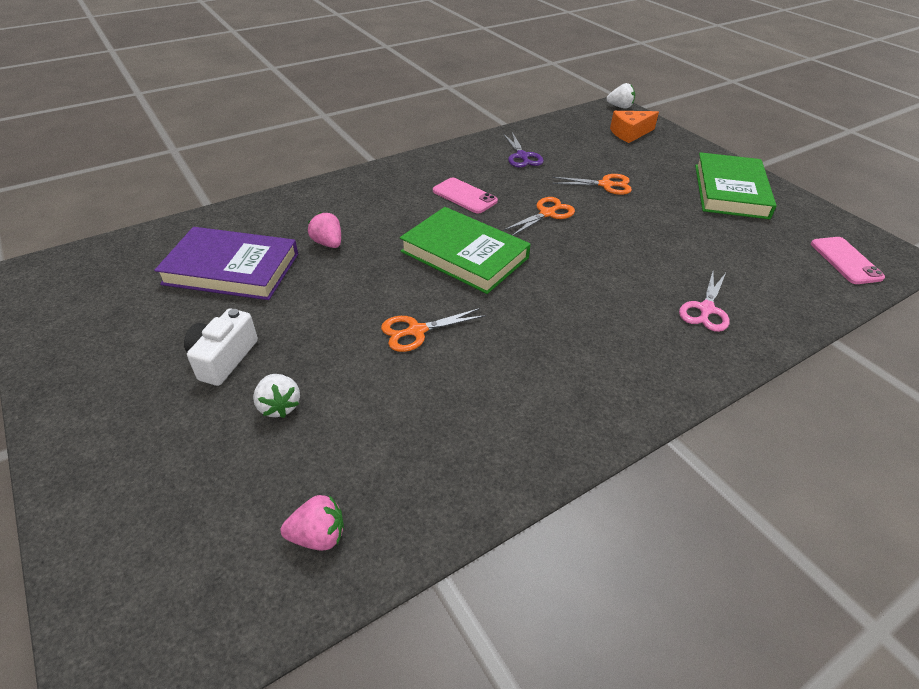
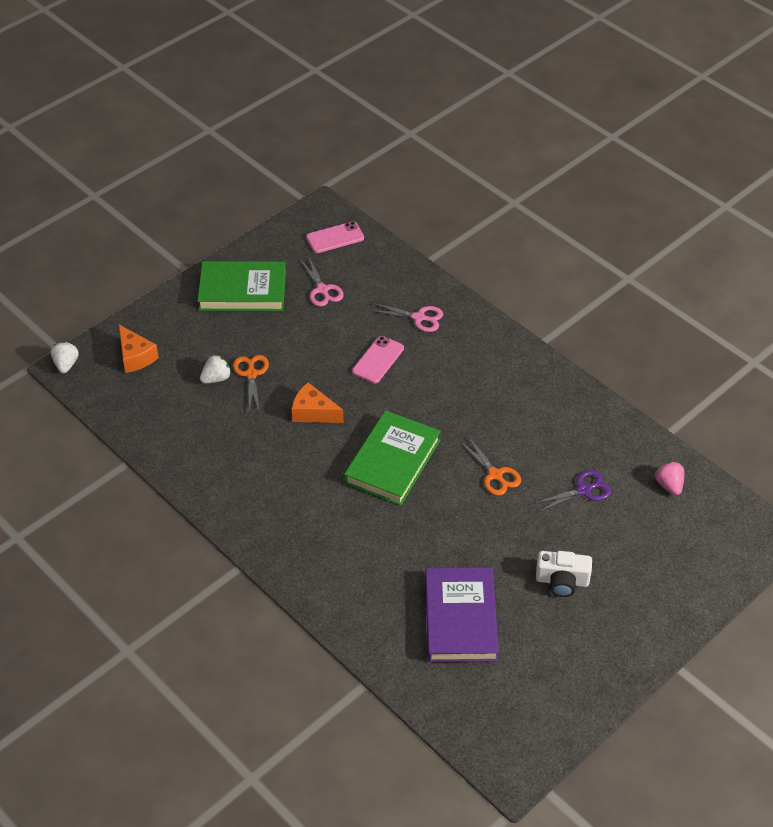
camera: 100 degrees left, 5 degrees up
white strawberry [253,374,300,418] -> white strawberry moved to [200,355,231,383]
pink strawberry [308,212,341,248] -> none
pink phone [433,177,498,214] -> pink phone moved to [352,336,404,384]
purple scissors [503,132,544,168] -> purple scissors moved to [533,470,611,512]
orange scissors [503,197,575,236] -> orange cheese [292,382,344,423]
none -> pink scissors [301,257,344,306]

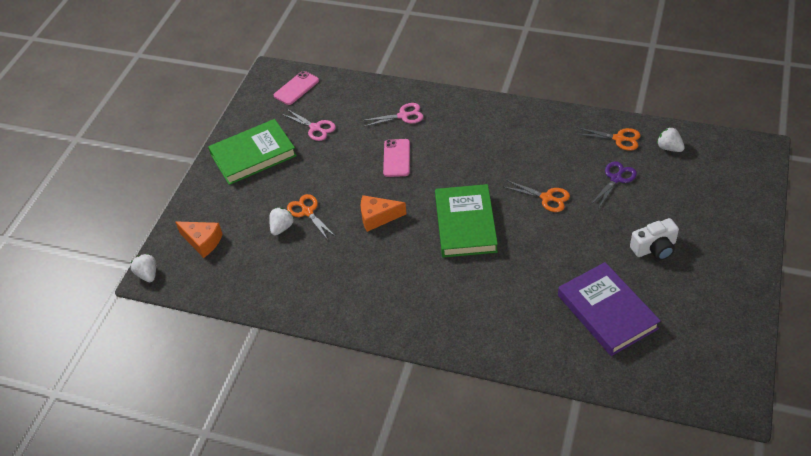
camera: 25 degrees left, 0 degrees up
pink strawberry [655,462,684,495] -> white strawberry [657,127,685,152]
none -> orange scissors [576,127,641,151]

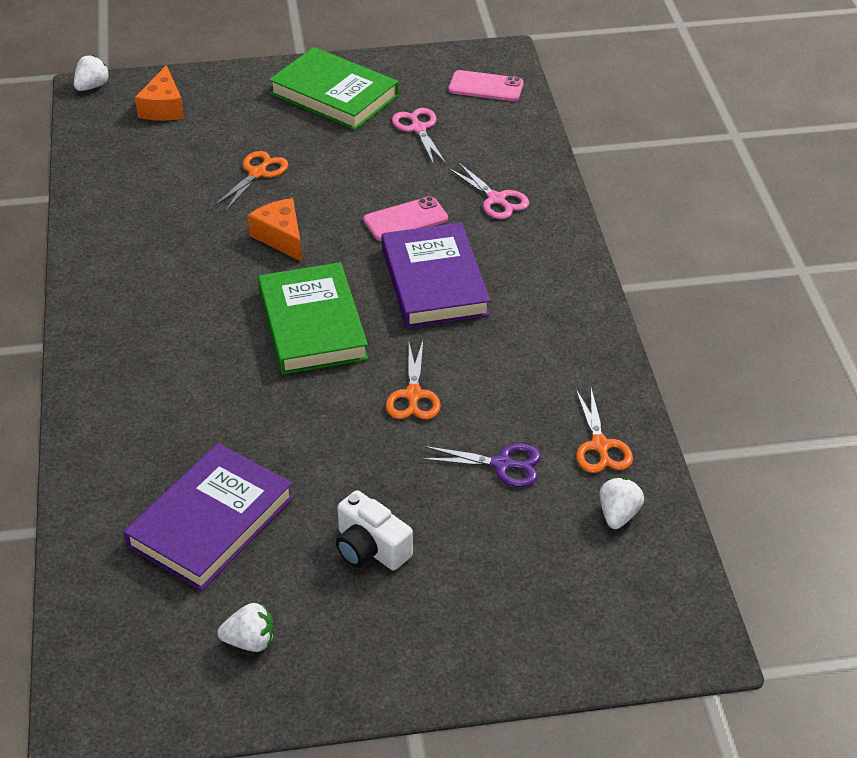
camera: 60 degrees right, 5 degrees down
white strawberry [269,208,294,236] -> white strawberry moved to [218,603,274,652]
pink scissors [282,109,336,141] -> pink scissors turned 150 degrees clockwise [392,108,446,165]
green book [435,184,498,257] -> green book turned 75 degrees counterclockwise [258,262,368,375]
none -> purple book [382,223,490,328]

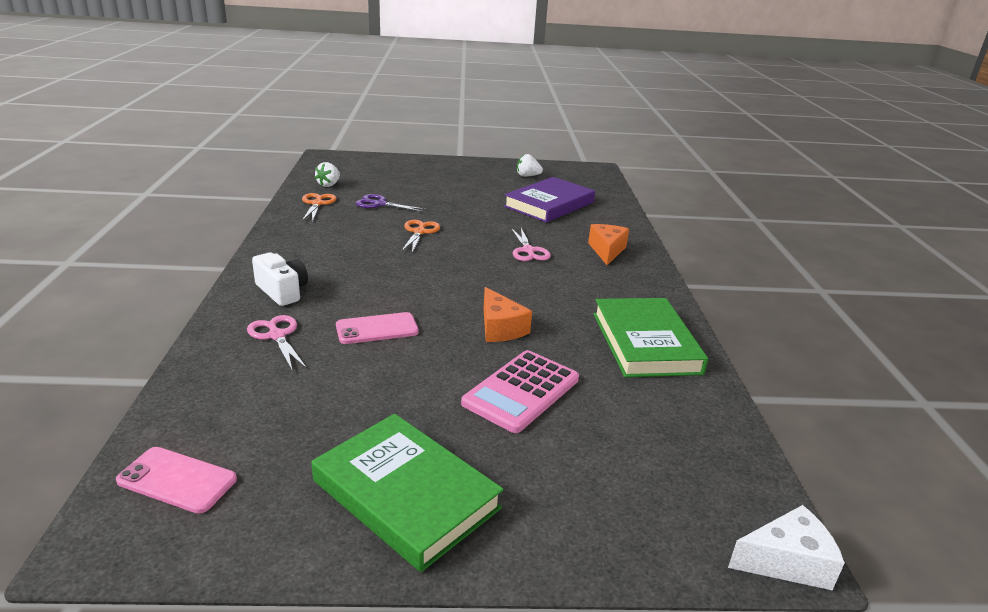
camera: 175 degrees left, 15 degrees down
white strawberry [74,55,110,91] -> white cheese [728,505,845,590]
orange cheese [135,65,184,121] -> orange cheese moved to [588,224,629,265]
orange scissors [214,151,288,210] -> pink calculator [461,350,579,433]
green book [258,262,368,375] -> green book moved to [593,298,708,377]
white camera [336,490,413,570] -> white camera moved to [252,252,308,306]
purple book [382,223,490,328] -> none
pink scissors [392,108,446,165] -> pink scissors moved to [511,228,551,261]

